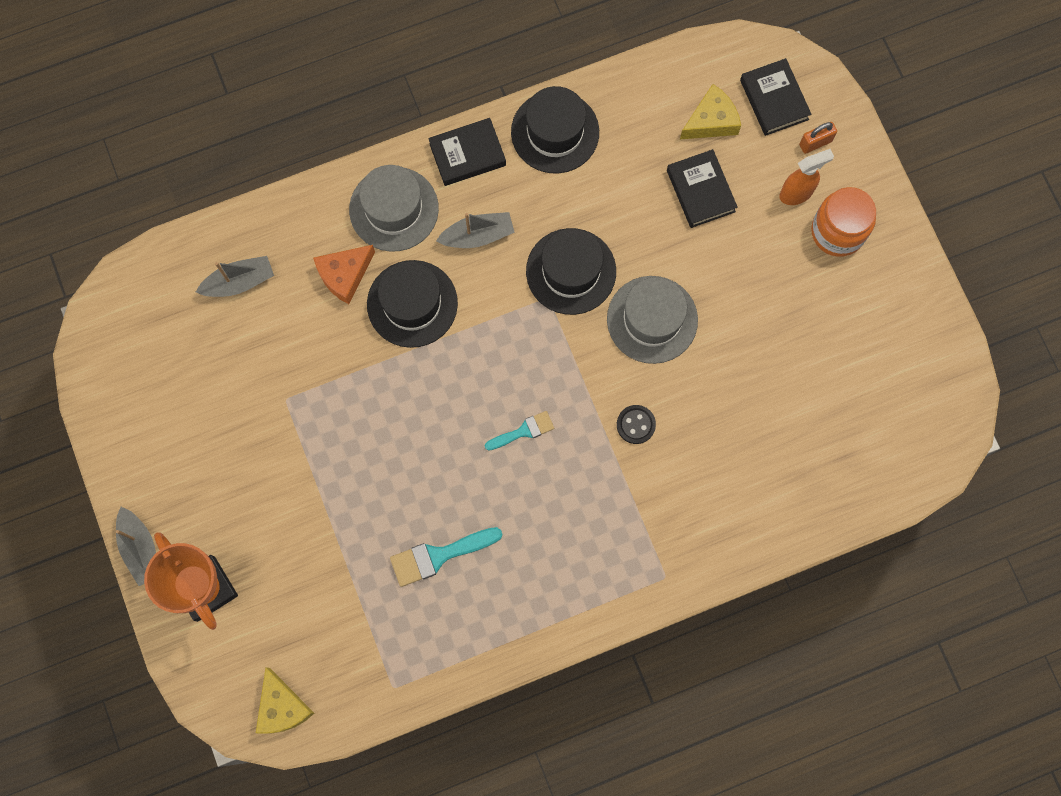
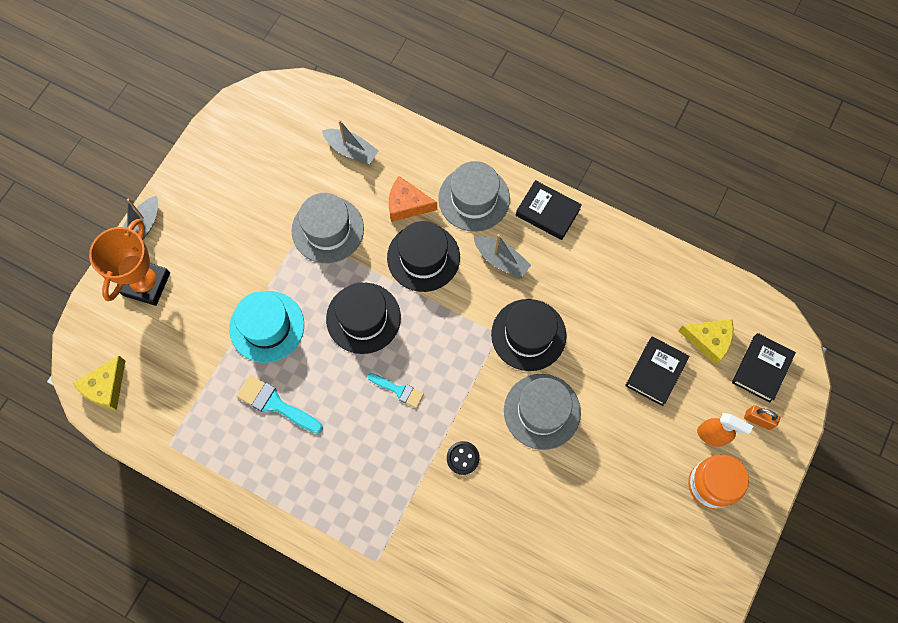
camera: 50 degrees right, 5 degrees down
black hat [511,86,599,174] -> black hat moved to [326,283,401,354]
none -> turquoise hat [229,291,304,363]
none -> grey hat [292,193,364,263]

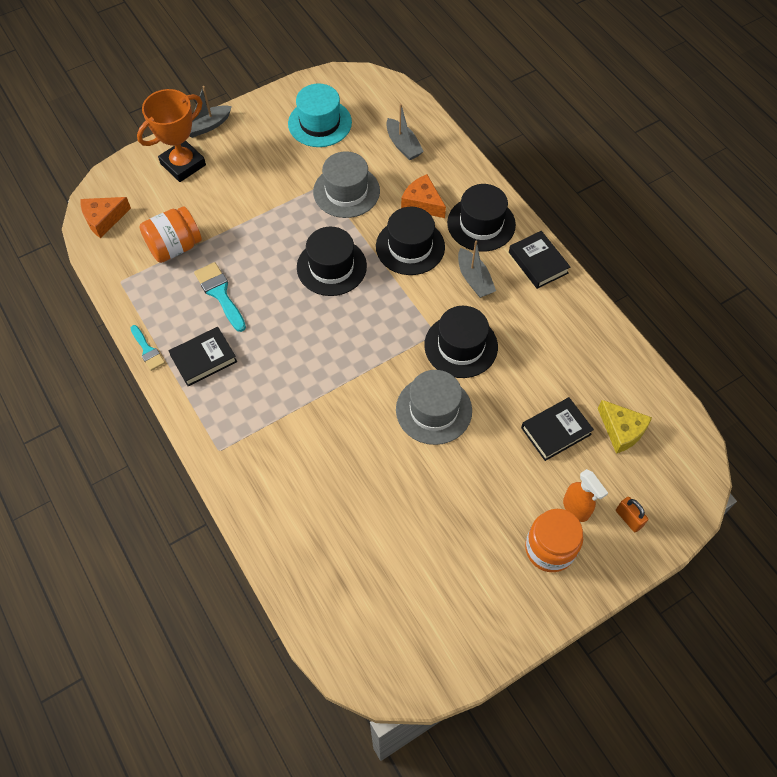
camera: 30 degrees right, 10 degrees down
yellow cheese [73,356,125,410] -> orange cheese [81,197,131,238]
turquoise hat [229,291,304,363] -> turquoise hat moved to [288,83,352,147]
turquoise brush [368,373,424,408] -> turquoise brush moved to [131,325,165,371]
grey hat [438,161,510,232] -> black hat [447,184,516,252]
black button [447,441,480,475] -> none
black book [732,333,796,403] -> black book moved to [169,327,237,386]
none -> orange jar [139,206,202,263]

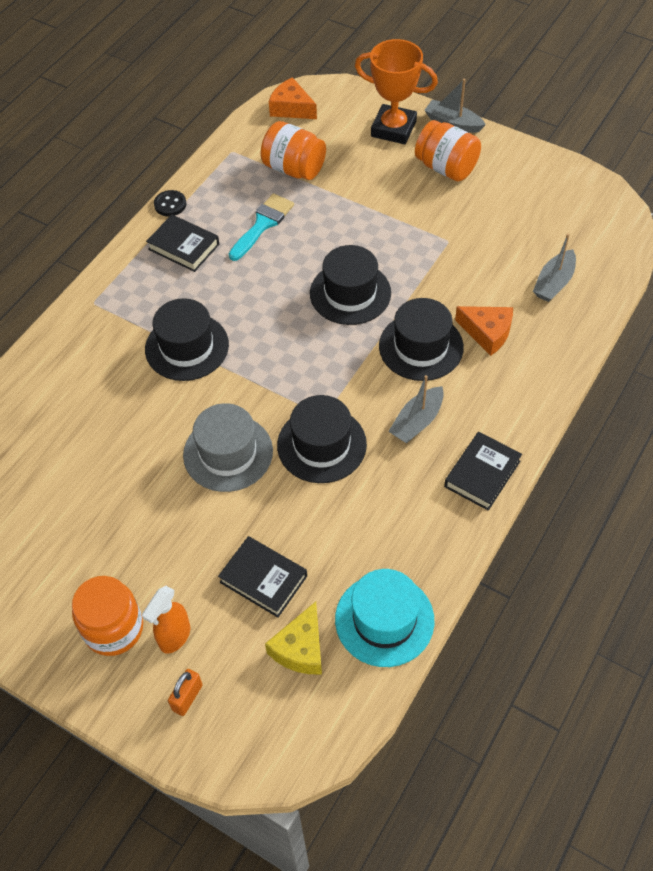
camera: 65 degrees right, 5 degrees down
turquoise brush [131,325,165,371] -> black button [154,190,186,216]
turquoise hat [288,83,352,147] -> turquoise hat moved to [335,569,435,667]
grey hat [313,151,380,218] -> none
orange cheese [401,174,446,218] -> orange cheese turned 105 degrees clockwise [455,306,513,356]
black hat [447,184,516,252] -> black hat moved to [145,298,229,381]
none -> orange jar [415,120,481,181]

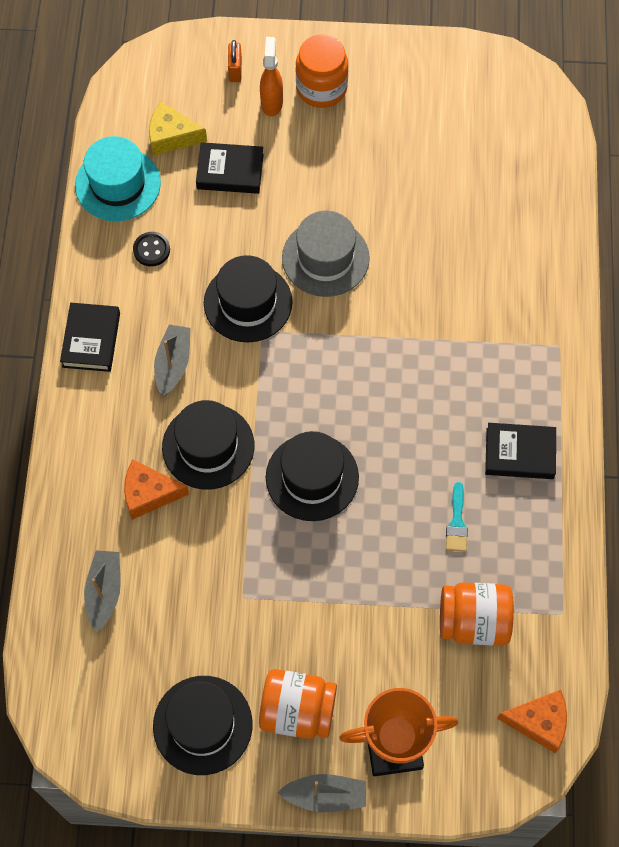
camera: 150 degrees right, 10 degrees up
black hat [145,298,229,381] -> black hat moved to [153,676,253,775]
black button [154,190,186,216] -> black button moved to [133,232,170,266]
turquoise brush [229,193,294,261] -> turquoise brush [446,482,468,552], size x0.64
yellow cheese [265,602,322,674] -> yellow cheese turned 75 degrees counterclockwise [149,102,207,156]

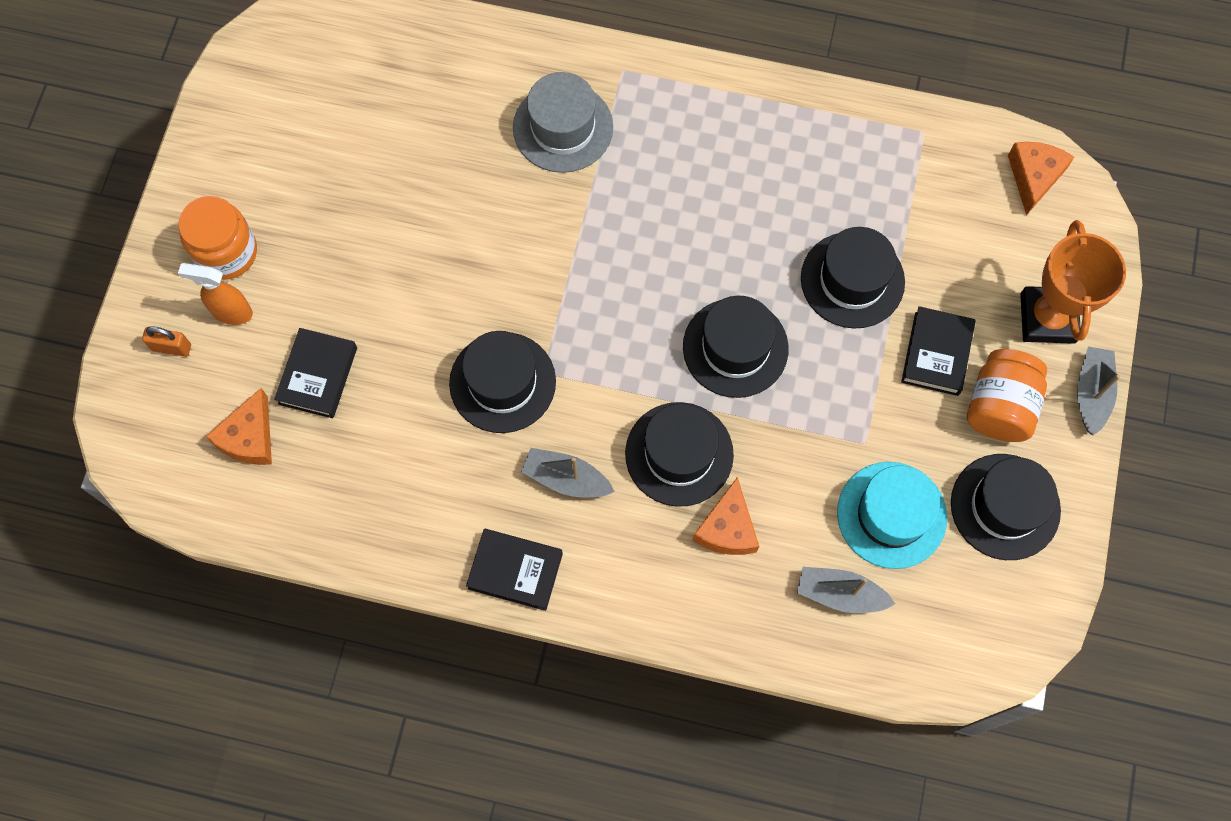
camera: 80 degrees left, 5 degrees up
turquoise hat [75,136,161,221] -> turquoise hat moved to [837,462,947,569]
black button [133,232,170,266] -> none
yellow cheese [149,102,207,156] -> orange cheese [206,388,272,465]
grey hat [282,210,370,297] -> grey hat moved to [513,72,613,173]
orange jar [440,582,514,646] -> none
turquoise brush [446,482,468,552] -> none
black book [485,423,556,479] -> black book moved to [901,306,976,396]
none -> black hat [801,227,905,329]

